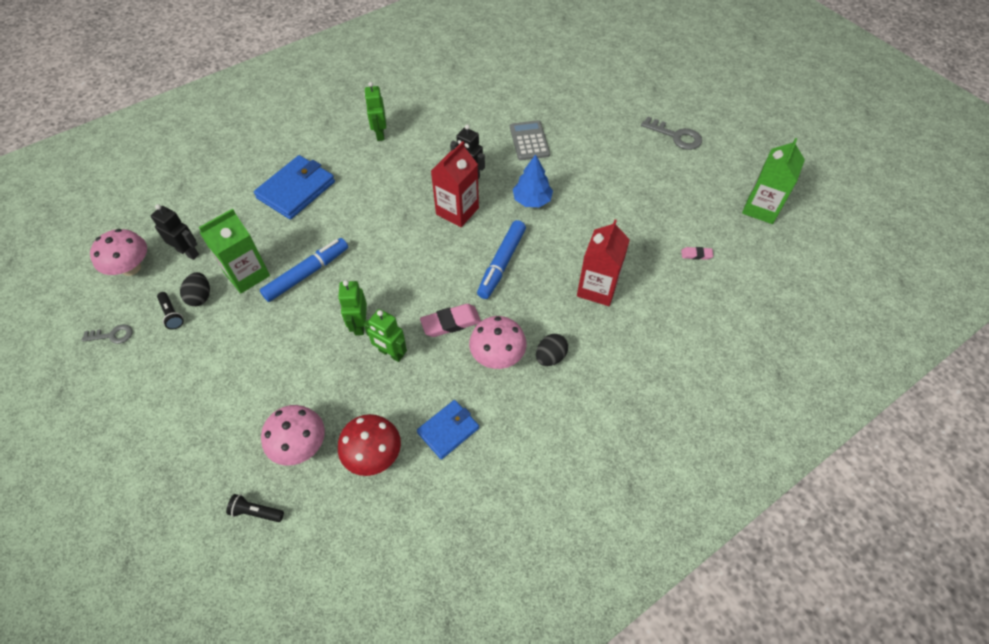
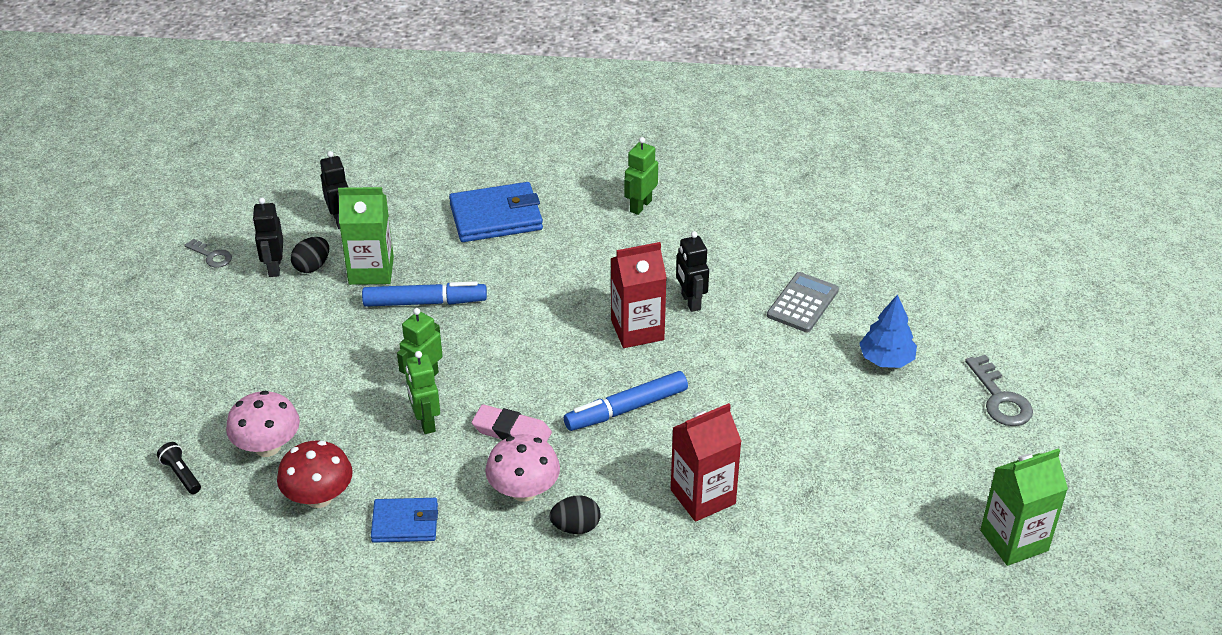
camera: 40 degrees right, 15 degrees down
pink mushroom [90,229,147,276] -> none
black flashlight [157,292,184,330] -> black robot [252,198,283,277]
blue tree [513,154,553,207] -> blue tree moved to [859,294,917,368]
pink eraser [681,247,713,260] -> none

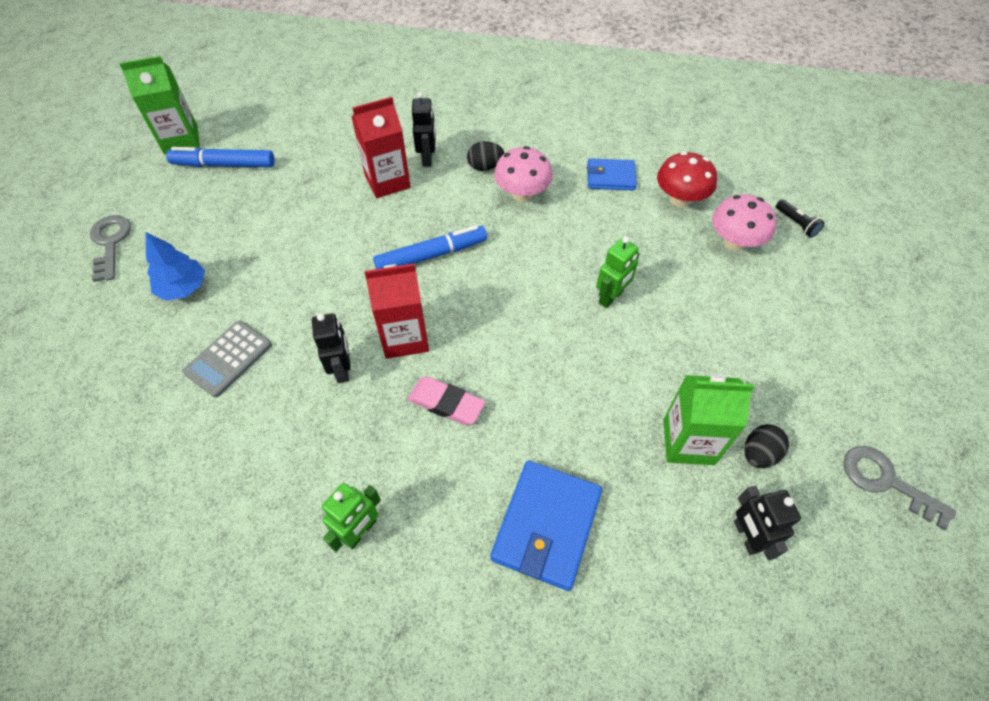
camera: 175 degrees left, 15 degrees up
grey key [184,239,232,268] -> grey key [843,446,956,530], size x1.60
black robot [252,198,283,277] -> black robot moved to [412,92,436,167]
blue marker [362,281,487,307] -> blue marker moved to [166,147,275,167]
green robot [406,351,440,434] -> none
blue wallet [449,182,543,242] -> blue wallet turned 60 degrees counterclockwise [490,460,602,591]
pink eraser [472,404,552,442] -> pink eraser moved to [408,377,485,425]

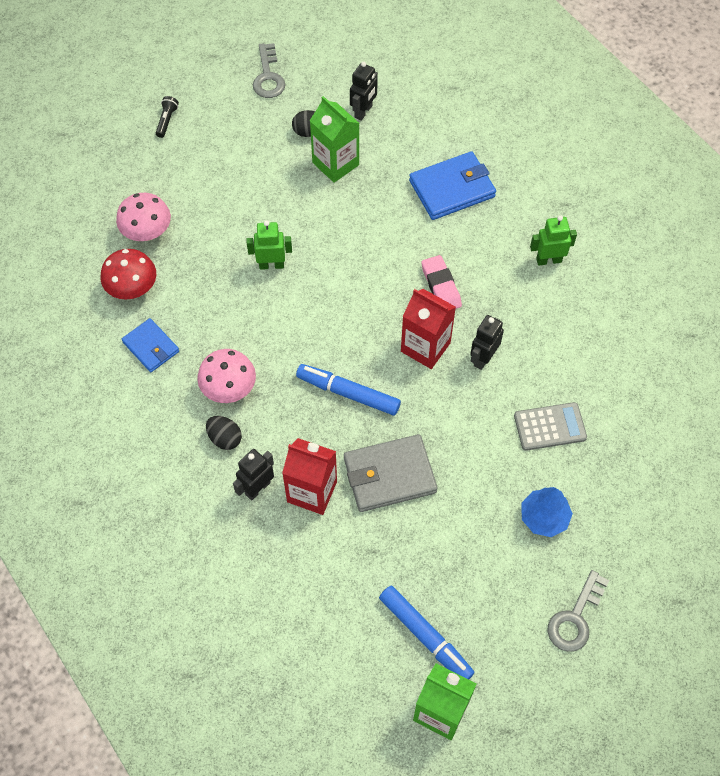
camera: 135 degrees left, 5 degrees up
black flashlight [776,199,824,238] -> black flashlight moved to [156,96,179,138]
none -> grey wallet [344,434,438,512]

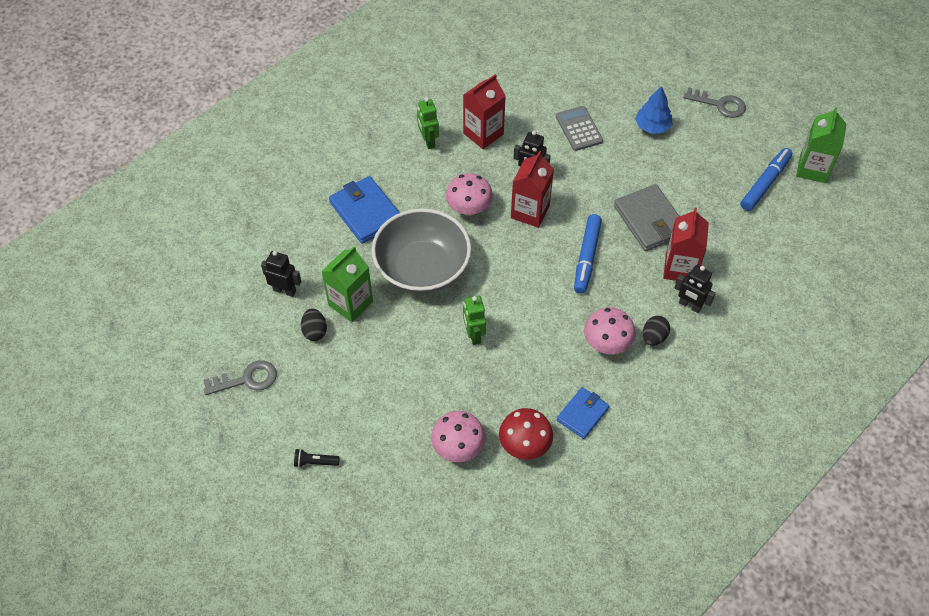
camera: 100 degrees left, 5 degrees down
pink eraser [421,255,462,309] -> pink mushroom [446,173,493,216]
none -> grey bowl [372,208,471,294]
none -> red carton [463,74,506,149]

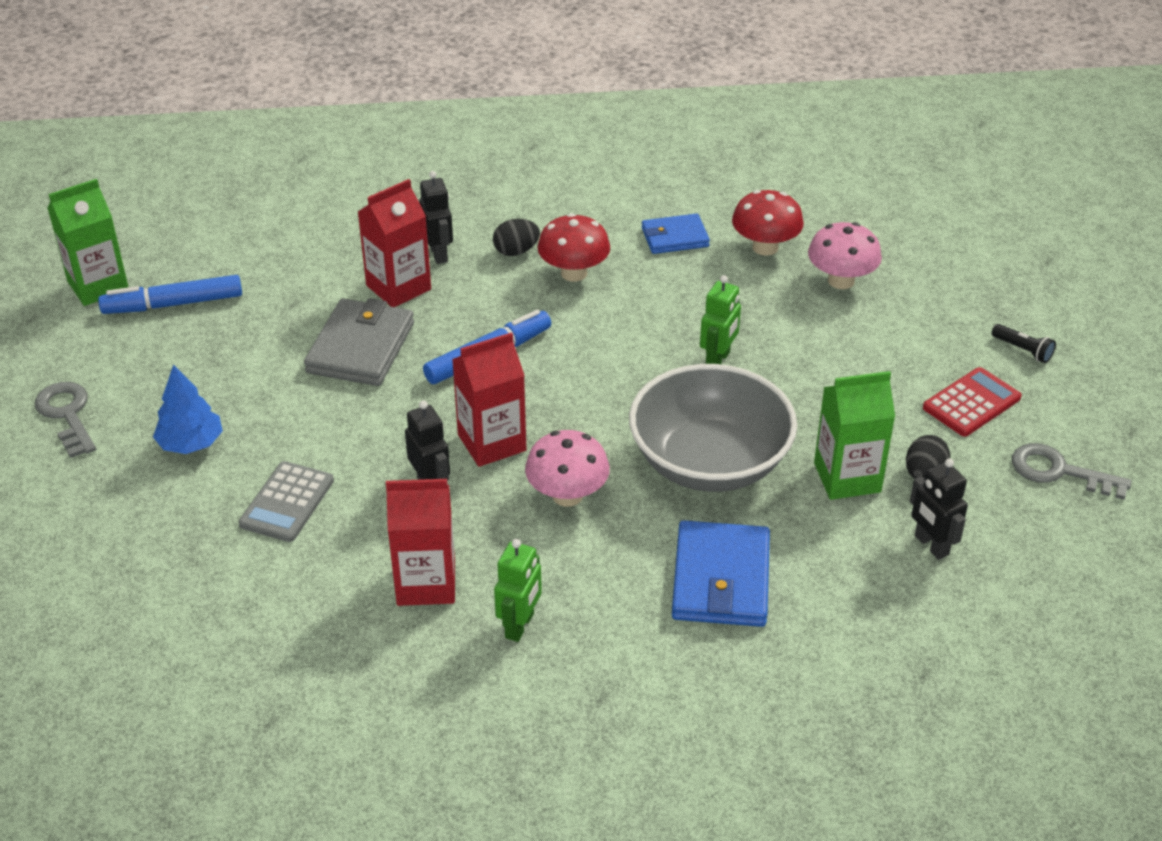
camera: 140 degrees left, 15 degrees down
pink mushroom [584,307,635,354] -> red mushroom [537,213,610,282]
none -> red calculator [923,367,1022,437]

